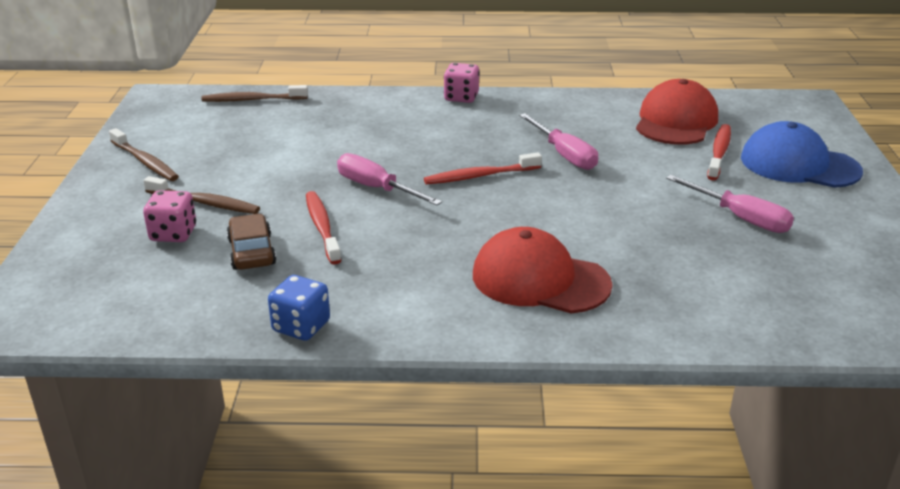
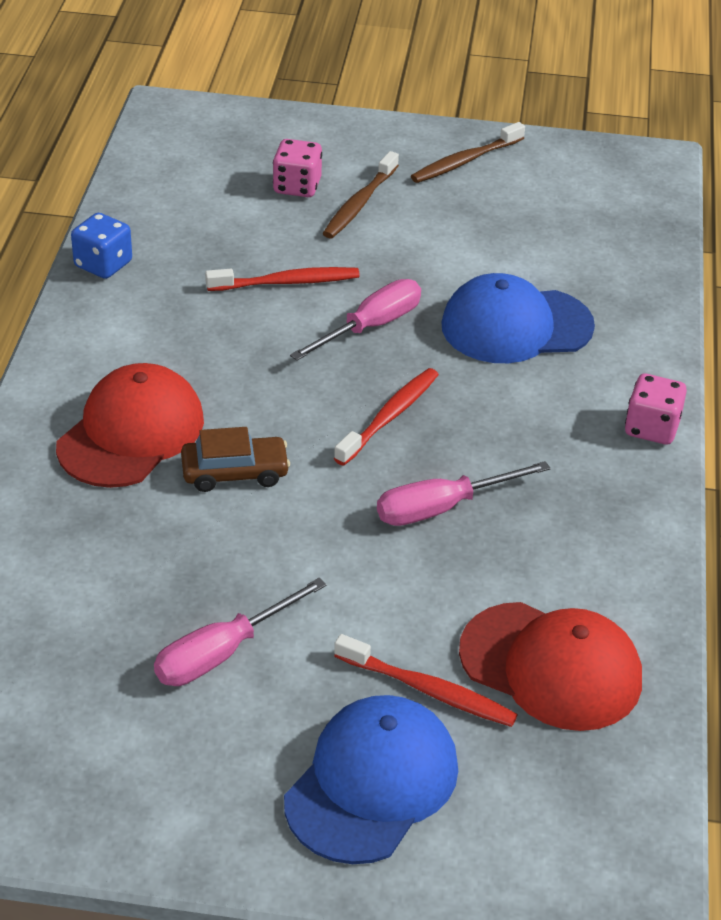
camera: 95 degrees right, 10 degrees up
brown toothbrush [201,85,308,102] -> none
brown car [227,214,276,270] -> brown car moved to [181,427,290,492]
red toothbrush [424,153,542,184] -> red toothbrush turned 45 degrees clockwise [334,368,439,465]
none -> blue cap [442,273,595,363]

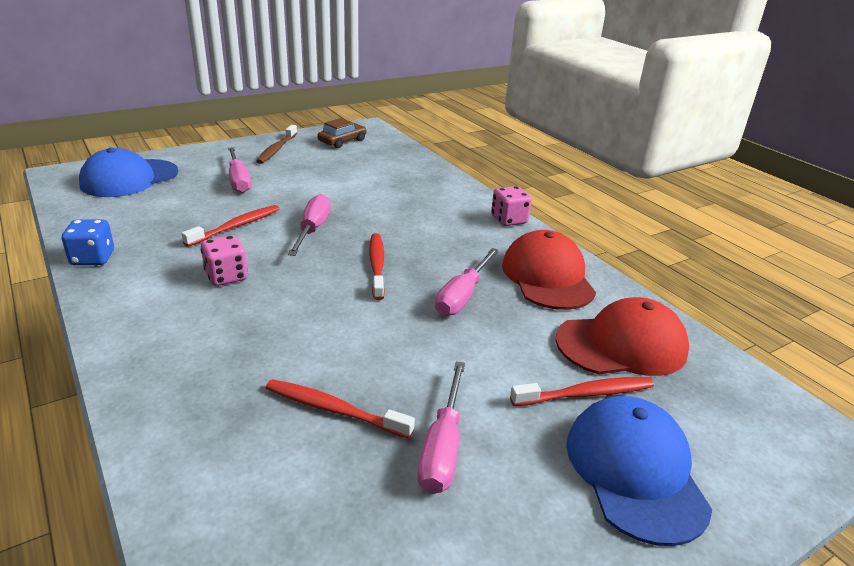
camera: 40 degrees left, 10 degrees down
red cap [56,363,204,488] -> red cap moved to [502,230,596,310]
brown car [181,427,290,492] -> brown car moved to [318,118,367,148]
pink dice [273,139,322,197] -> pink dice moved to [201,235,248,286]
brown toothbrush [323,151,399,238] -> pink screwdriver [228,147,251,193]
blue cap [442,273,595,363] -> blue cap moved to [79,148,178,197]
none -> red toothbrush [266,379,415,439]

